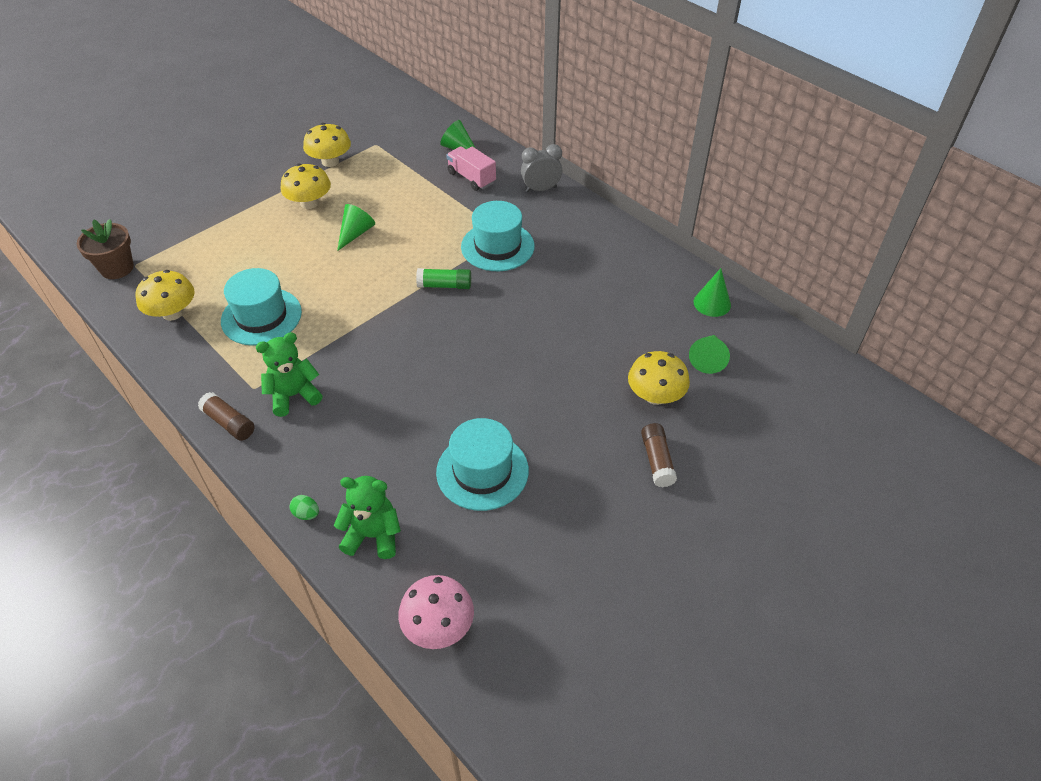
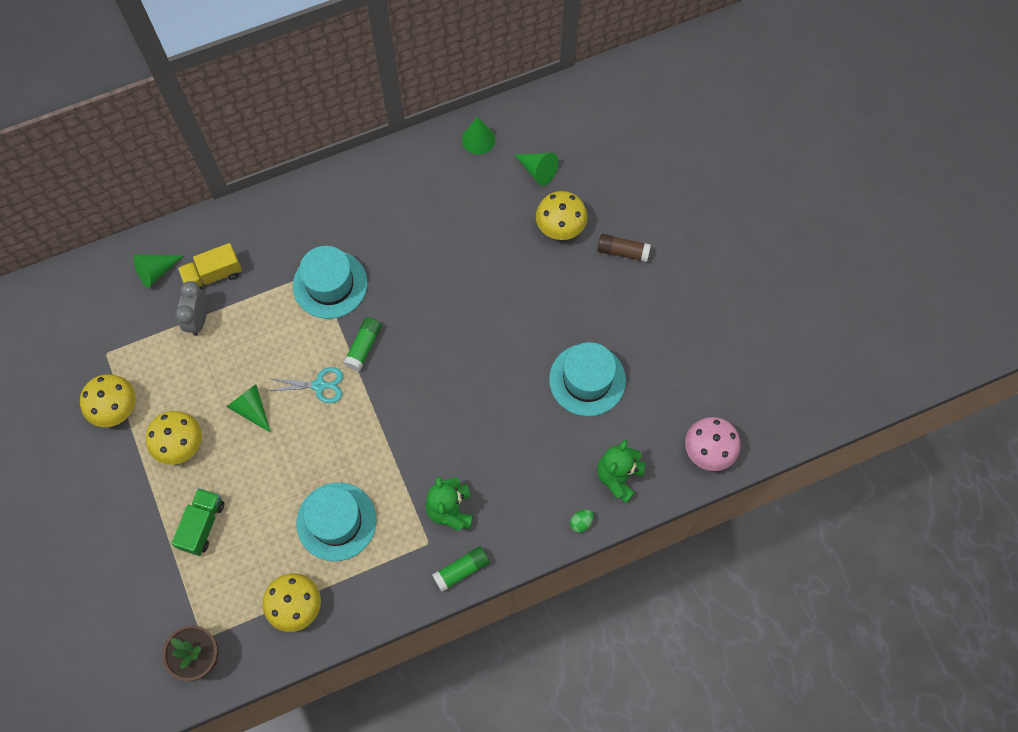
camera: 70 degrees left, 20 degrees up
brown glue stick [198,392,255,441] -> green glue stick [432,546,490,592]
pink truck [446,147,496,191] -> yellow truck [178,243,242,289]
grey clock [521,144,562,192] -> grey clock moved to [175,281,207,336]
none -> green truck [171,488,224,556]
none -> turquoise scissors [268,367,343,403]

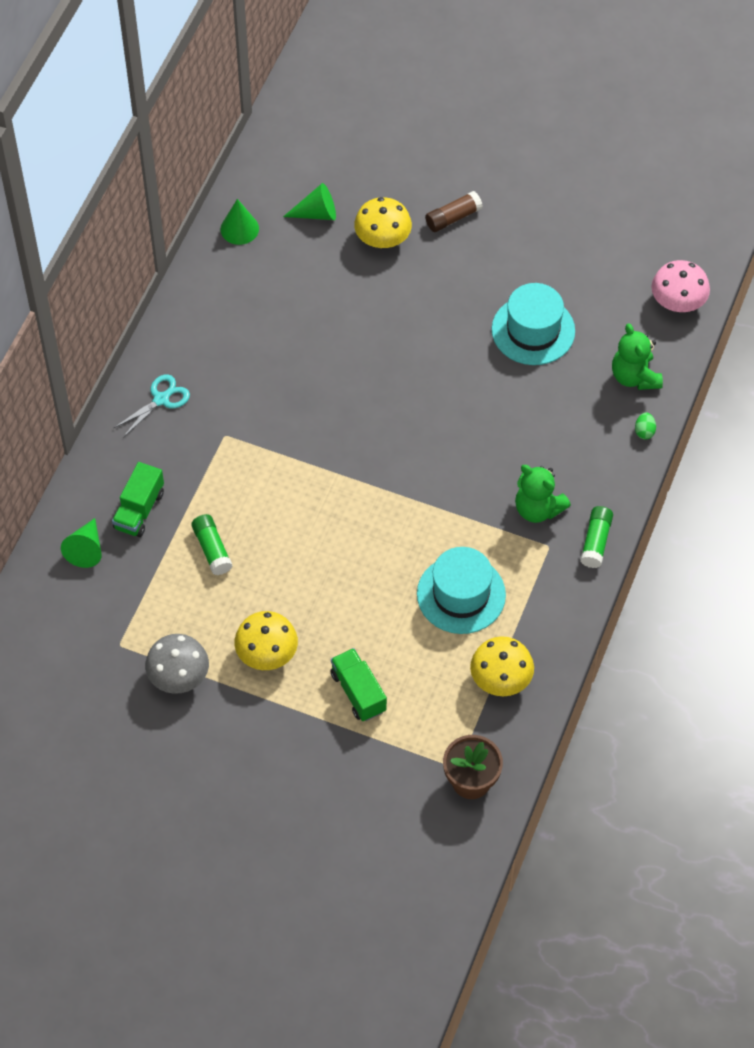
camera: 45 degrees left, 10 degrees down
yellow mushroom [80,374,136,427] -> grey mushroom [145,634,209,694]
grey clock [175,281,207,336] -> none
yellow truck [178,243,242,289] -> green truck [112,462,164,537]
green cone [227,384,271,433] -> none
turquoise scissors [268,367,343,403] -> turquoise scissors moved to [113,374,190,437]
turquoise hat [293,246,367,319] -> none
green glue stick [343,317,382,371] -> green glue stick moved to [191,514,232,575]

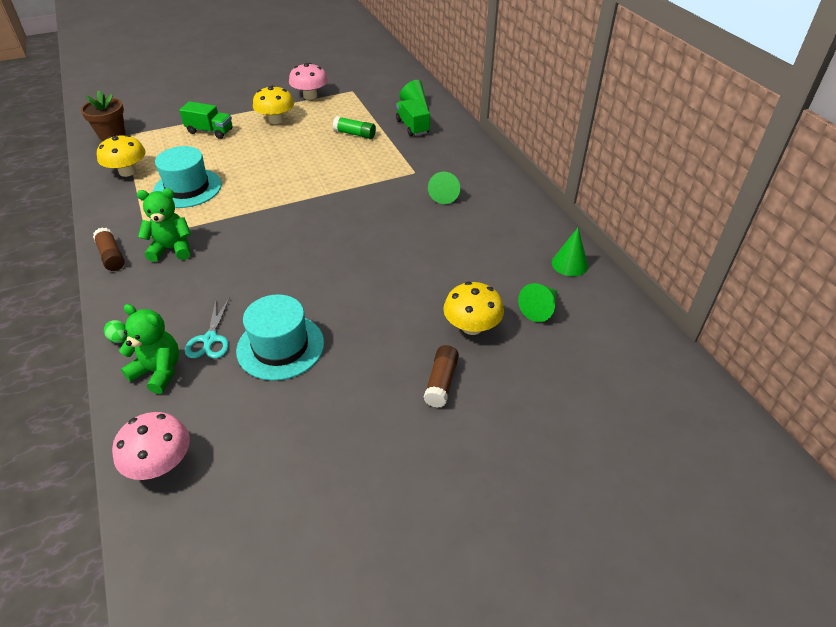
camera: 135 degrees right, 15 degrees down
turquoise scissors [113,374,190,437] -> turquoise scissors moved to [185,297,230,359]
grey mushroom [145,634,209,694] -> pink mushroom [289,63,328,100]
green glue stick [580,506,613,568] -> brown glue stick [93,227,125,271]
none -> green cone [428,172,460,204]

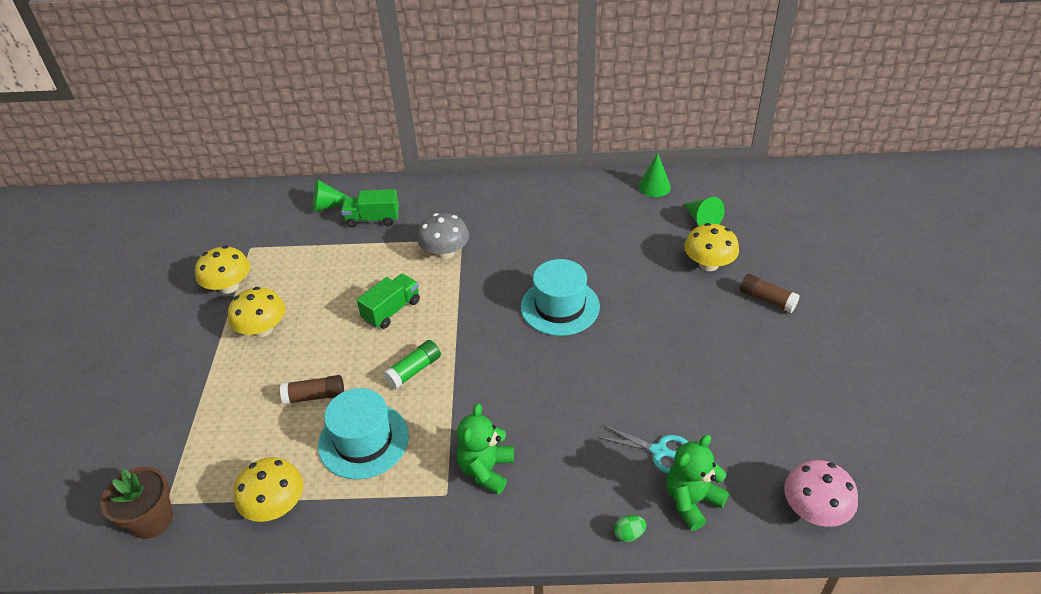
camera: 65 degrees left, 0 degrees up
brown glue stick [93,227,125,271] -> brown glue stick moved to [280,375,344,404]
green truck [180,101,233,139] -> green truck moved to [357,273,420,329]
turquoise hat [236,294,324,381] -> turquoise hat moved to [521,259,600,336]
pink mushroom [289,63,328,100] -> yellow mushroom [195,246,250,294]
green glue stick [333,116,376,139] -> green glue stick moved to [383,340,441,389]
green cone [428,172,460,204] -> none
none -> grey mushroom [417,213,469,259]

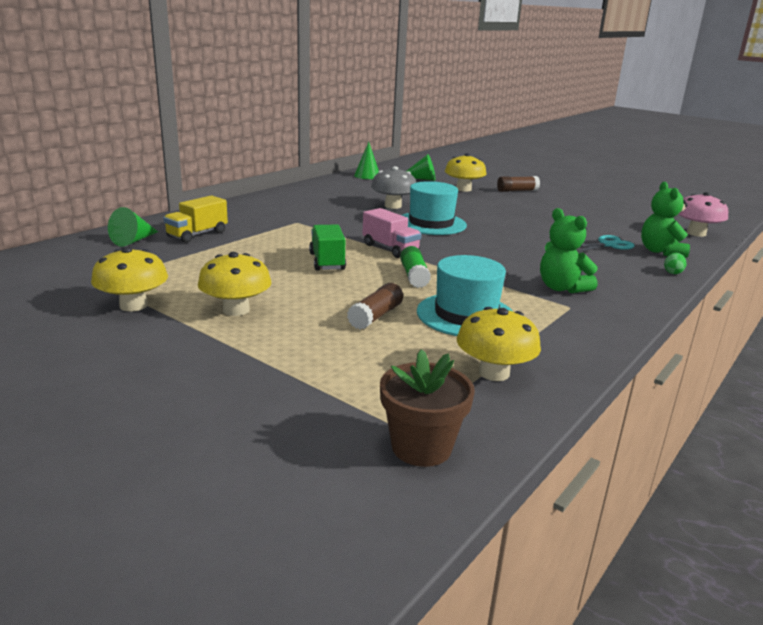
camera: 55 degrees left, 20 degrees down
green truck [341,189,399,228] -> yellow truck [163,195,228,243]
grey mushroom [417,213,469,259] -> grey mushroom moved to [371,166,416,209]
none -> pink truck [362,208,422,258]

